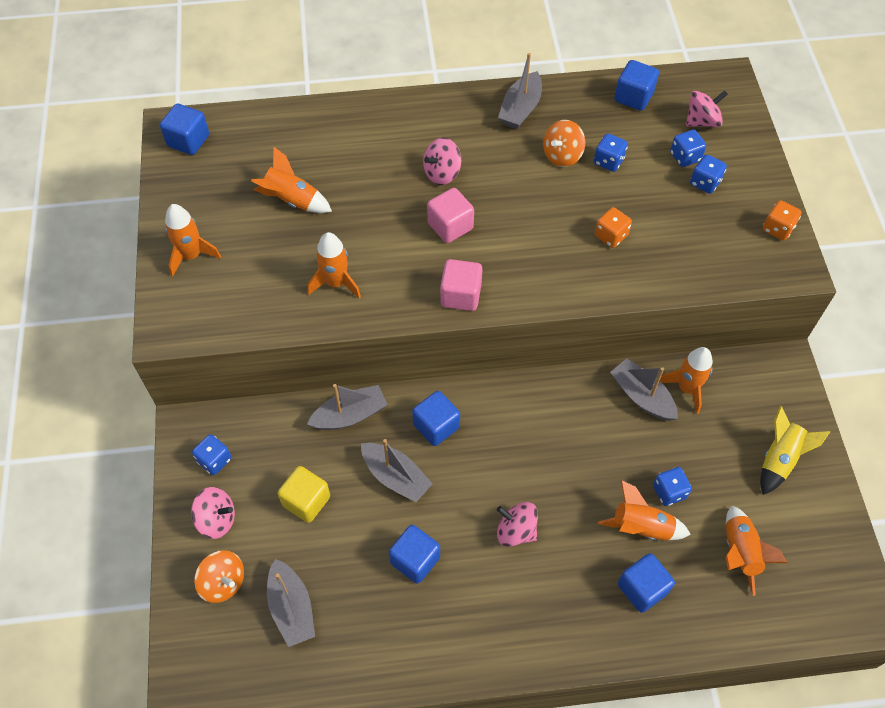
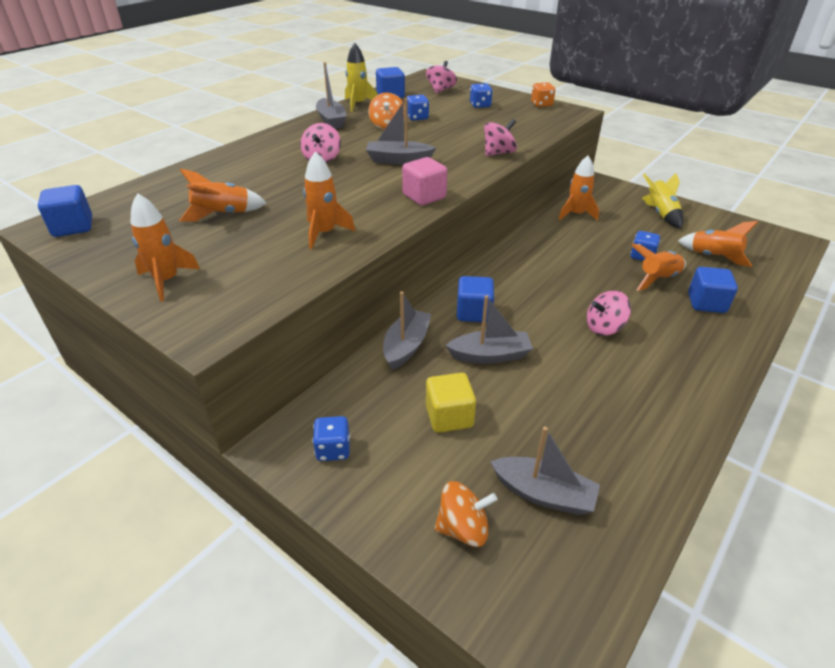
camera: 45 degrees left, 20 degrees down
pink spinning top [191,487,235,539] -> pink spinning top moved to [484,119,517,156]
blue cube [389,525,440,583] -> none
pink cube [427,188,474,243] -> none
orange dice [595,207,632,248] -> none
grey boat [610,358,678,421] -> grey boat moved to [366,98,436,165]
blue dice [670,129,706,167] -> none
none -> yellow rocket [345,43,377,112]

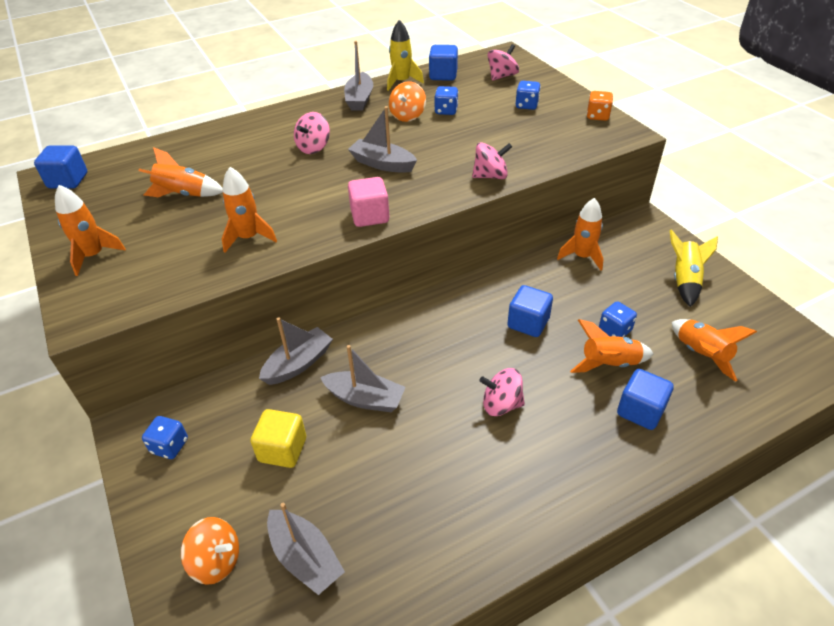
camera: 25 degrees right, 5 degrees up
blue cube [457,276,494,323] -> blue cube moved to [507,285,553,337]

